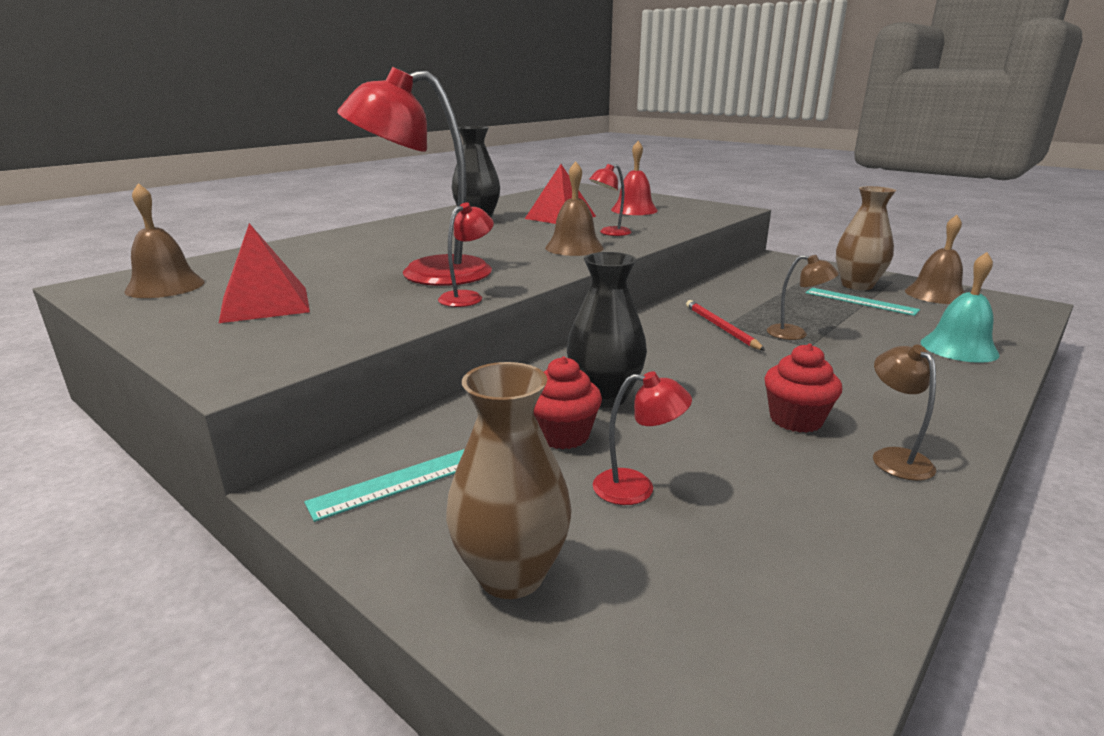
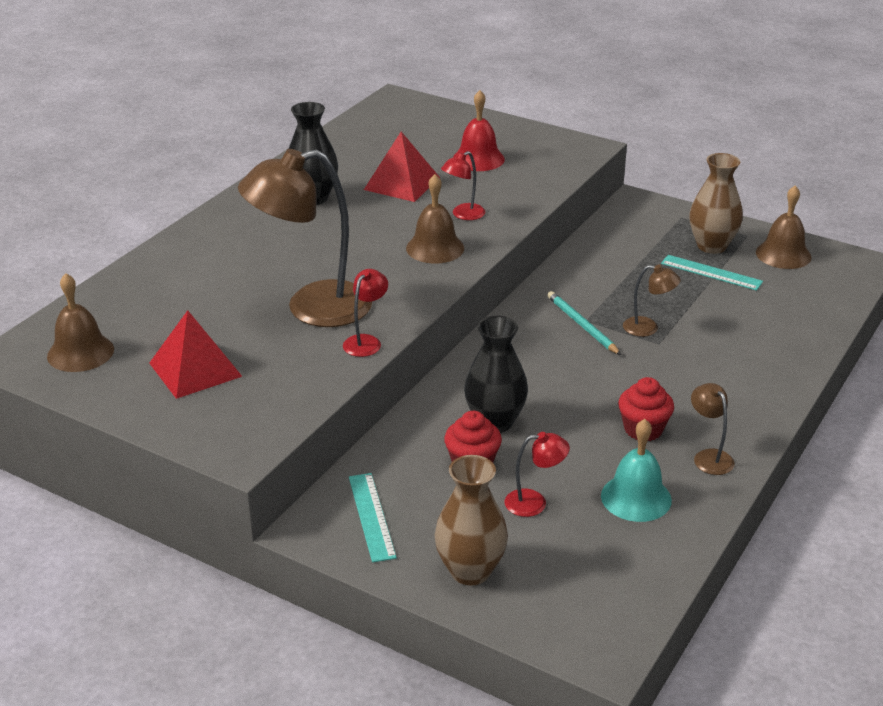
camera: 10 degrees left, 10 degrees up
turquoise ruler [304,449,465,522] -> turquoise ruler turned 60 degrees counterclockwise [349,473,397,563]
red lamp [337,67,492,286] -> brown lamp [238,149,372,327]
red pencil [686,300,765,351] -> turquoise pencil [547,291,621,355]
turquoise bell [921,252,1000,363] -> turquoise bell moved to [601,419,672,522]

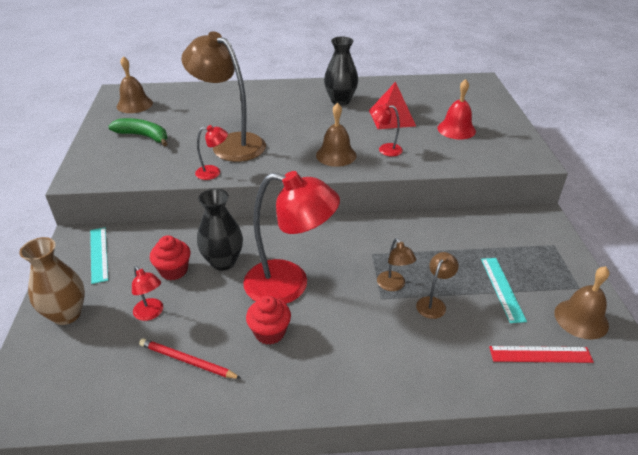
camera: 55 degrees right, 5 degrees up
red pyramid [149,310,242,399] -> green banana [108,118,168,146]
turquoise ruler [349,473,397,563] -> turquoise ruler turned 60 degrees counterclockwise [90,227,108,284]
turquoise pencil [547,291,621,355] -> none
turquoise bell [601,419,672,522] -> red pencil [139,338,241,379]
brown vase [689,153,743,254] -> none
brown lamp [691,383,735,475] -> brown lamp moved to [416,252,459,319]
none -> red lamp [243,171,340,304]
none -> red ruler [489,346,594,363]

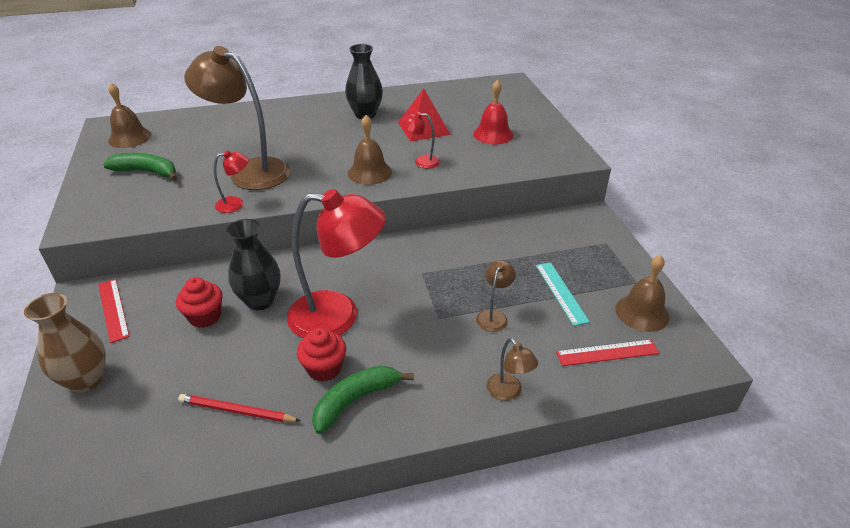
camera: 10 degrees left, 0 degrees up
turquoise ruler [90,227,108,284] -> red ruler [98,279,130,343]
red lamp [132,266,163,321] -> none
brown lamp [377,238,416,291] -> brown lamp moved to [487,338,538,401]
none -> green banana [312,366,414,434]

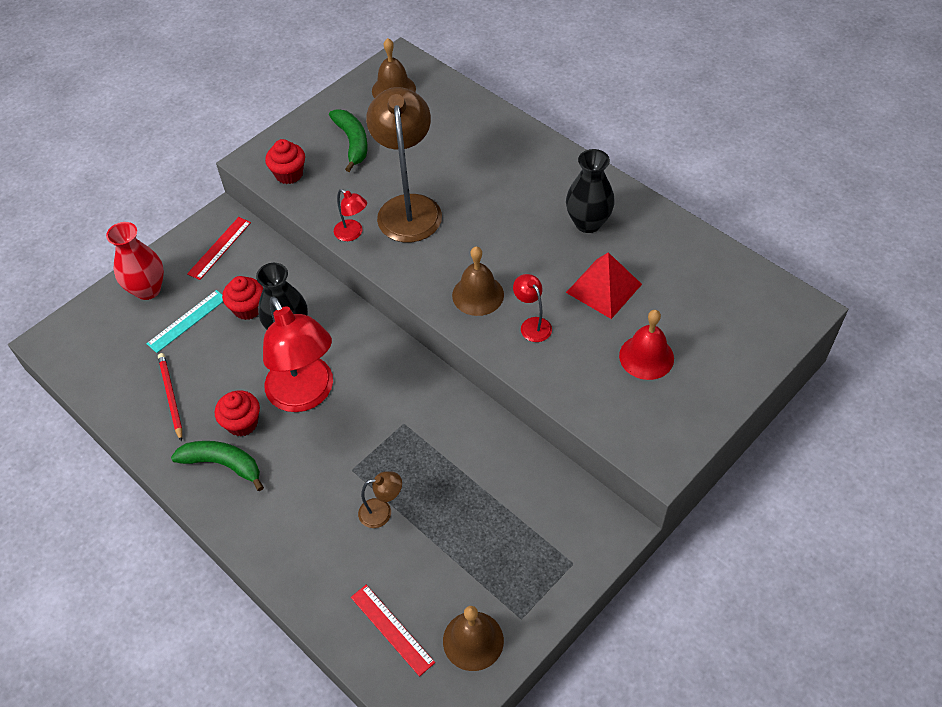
camera: 60 degrees right, 15 degrees up
brown vase [24,293,106,393] -> red vase [106,222,164,300]
brown lamp [487,338,538,401] -> none
turquoise ruler [536,262,590,326] -> turquoise ruler moved to [146,290,223,353]
none -> red cupcake [265,139,305,184]

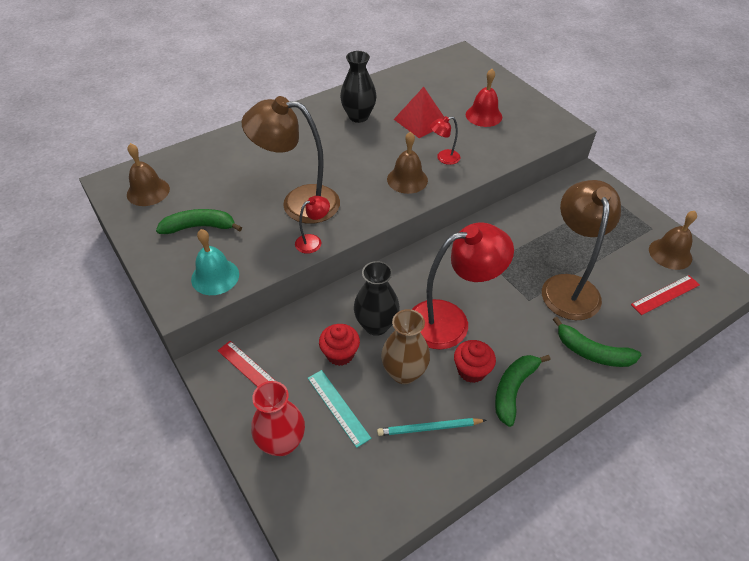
camera: 80 degrees left, 5 degrees down
red pencil [158,353,182,442] -> turquoise pencil [377,418,487,436]
red cupcake [265,139,305,184] -> turquoise bell [191,229,239,295]
brown lamp [358,471,402,528] -> brown lamp [542,180,621,320], size x2.26
none -> brown vase [381,309,430,384]
none -> green banana [553,317,641,367]

